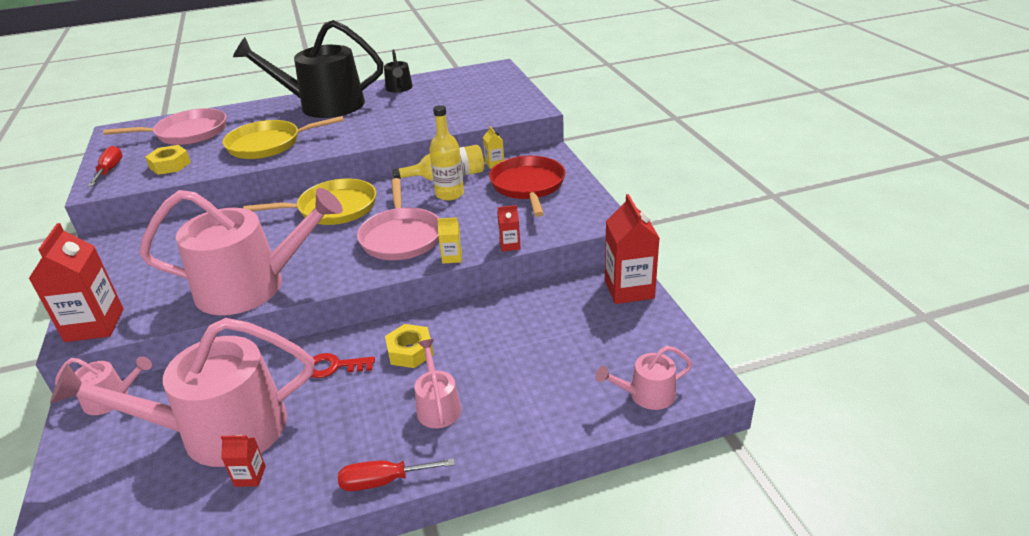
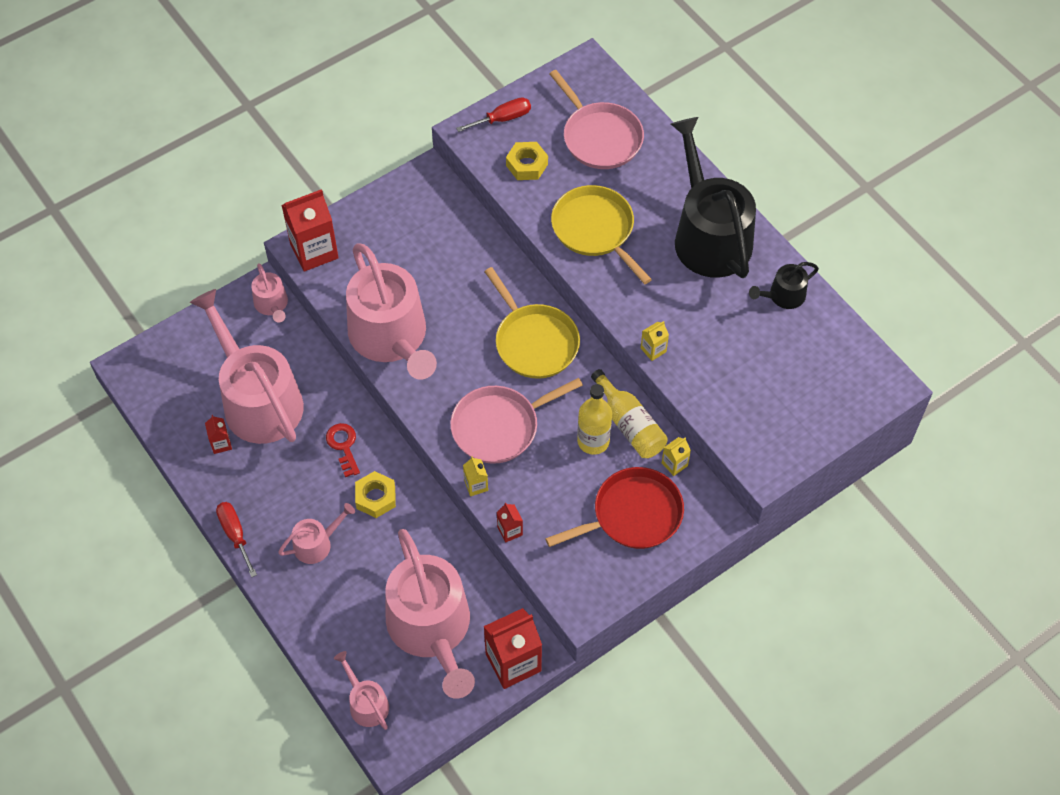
camera: 70 degrees right, 25 degrees up
none -> pink watering can [385,529,475,699]
none -> yellow carton [641,321,669,361]

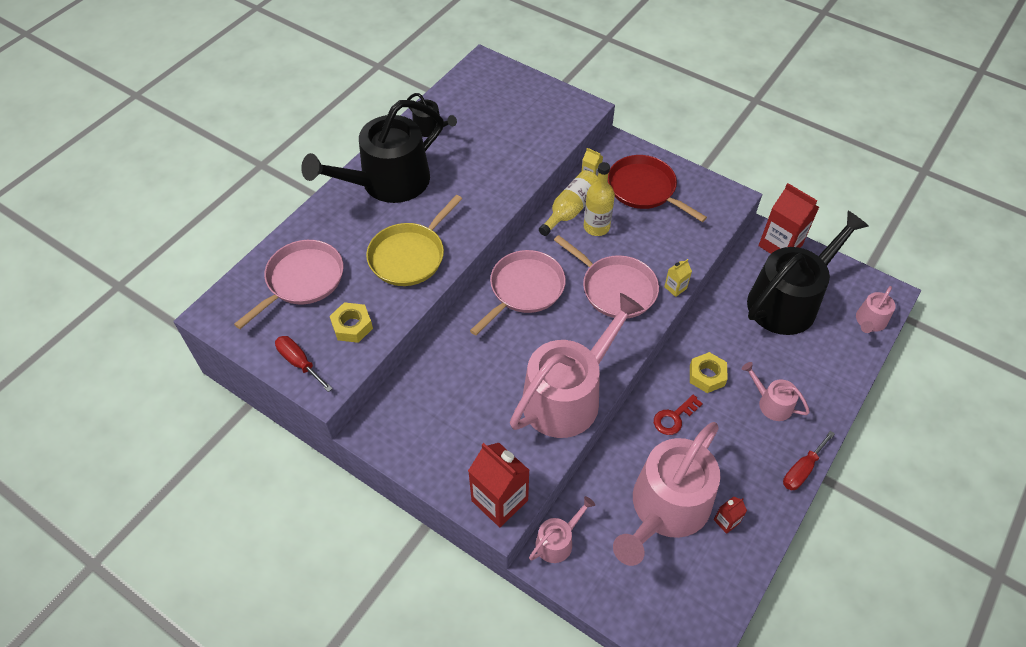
camera: 110 degrees left, 5 degrees down
pink watering can [385,529,475,699] -> black watering can [747,211,869,335]
yellow pan [484,267,580,379] -> pink pan [470,250,566,335]
red carton [497,503,523,543] -> none
yellow carton [641,321,669,361] -> none

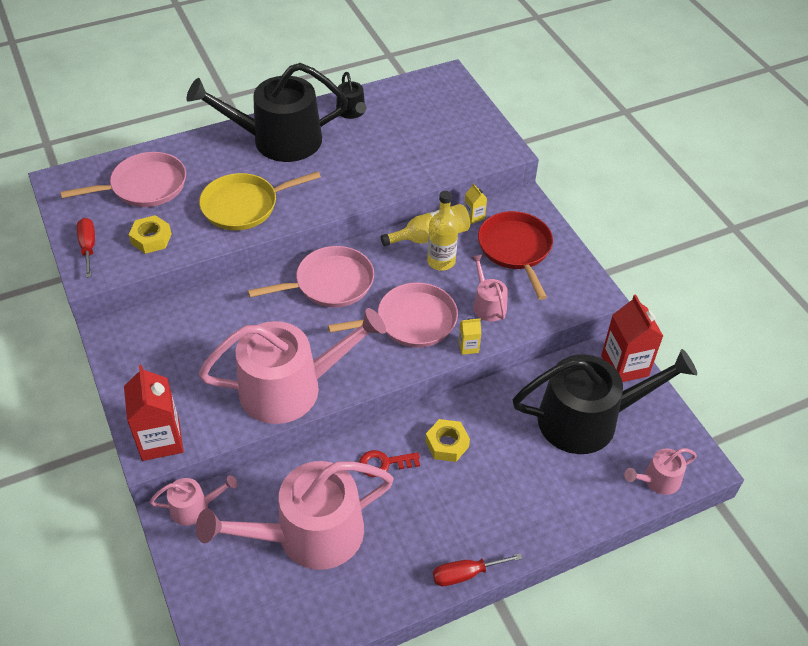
camera: 30 degrees right, 5 degrees down
pink pan [554,235,659,319] -> pink pan turned 90 degrees counterclockwise [328,283,458,347]
red carton [714,496,747,534] -> none
pink watering can [742,362,810,421] -> pink watering can moved to [470,255,508,321]

